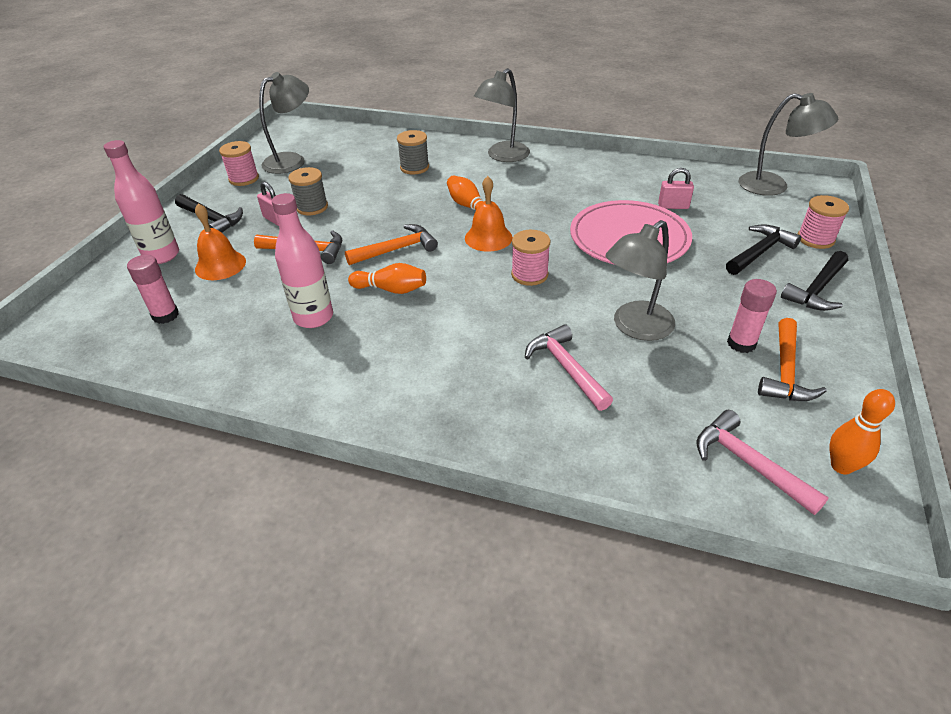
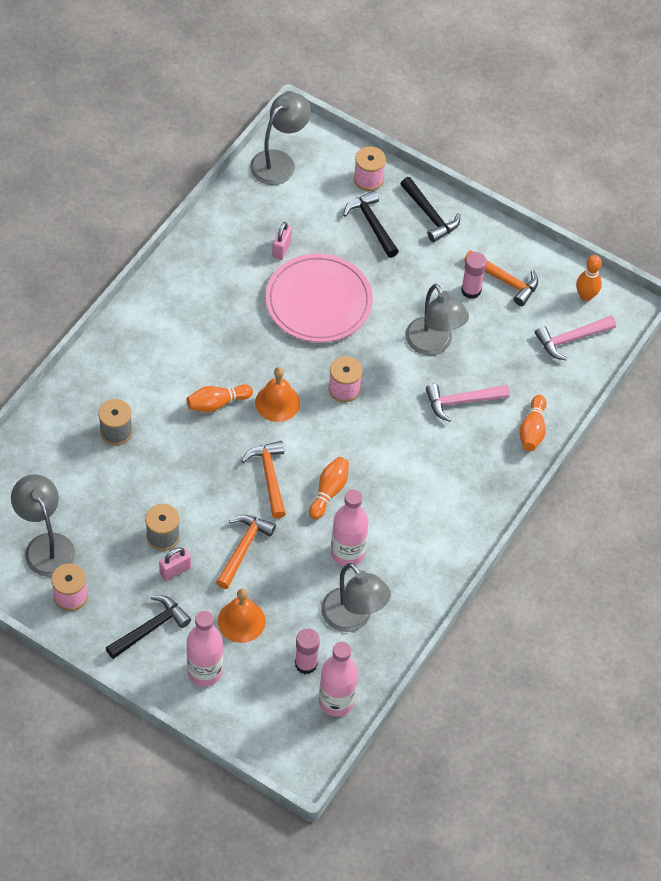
camera: 80 degrees left, 15 degrees up
grey lamp [474,68,530,162] -> grey lamp moved to [321,563,391,632]
none -> pink bottle [319,642,358,716]
none -> orange bowling pin [519,395,546,451]

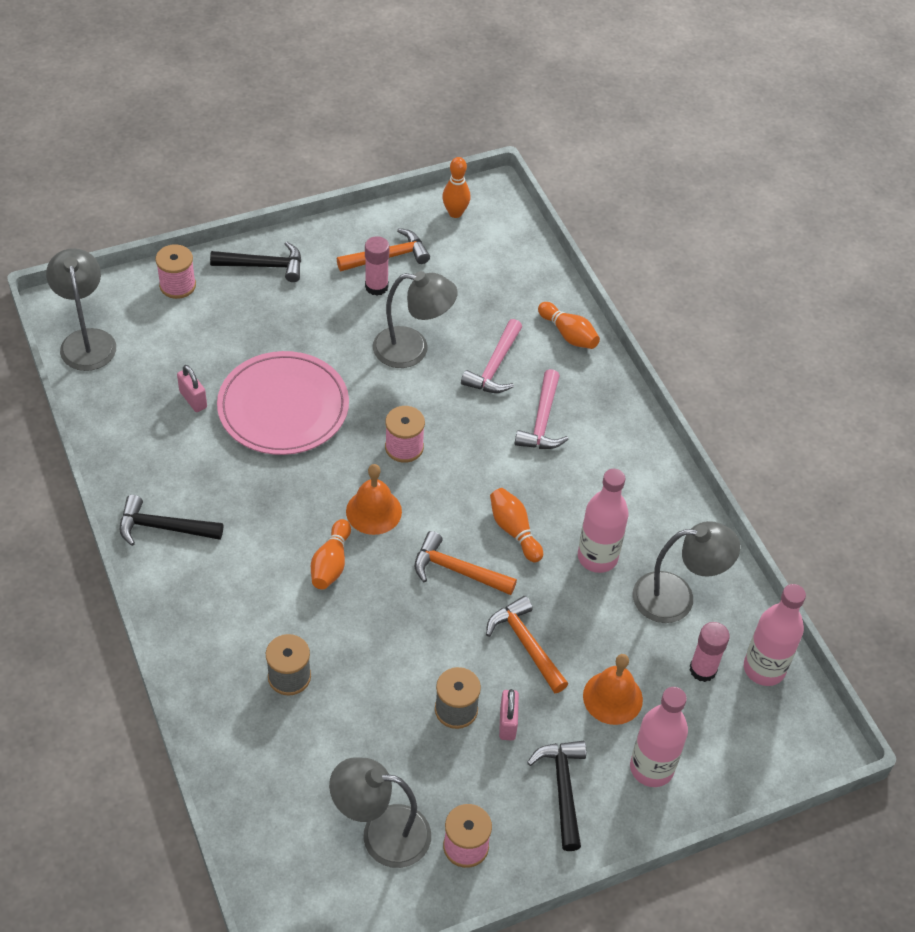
camera: 55 degrees left, 5 degrees down
black hammer [343,190,399,258] -> black hammer moved to [120,495,223,546]
pink hammer [535,316,616,360] -> pink hammer moved to [515,369,569,449]

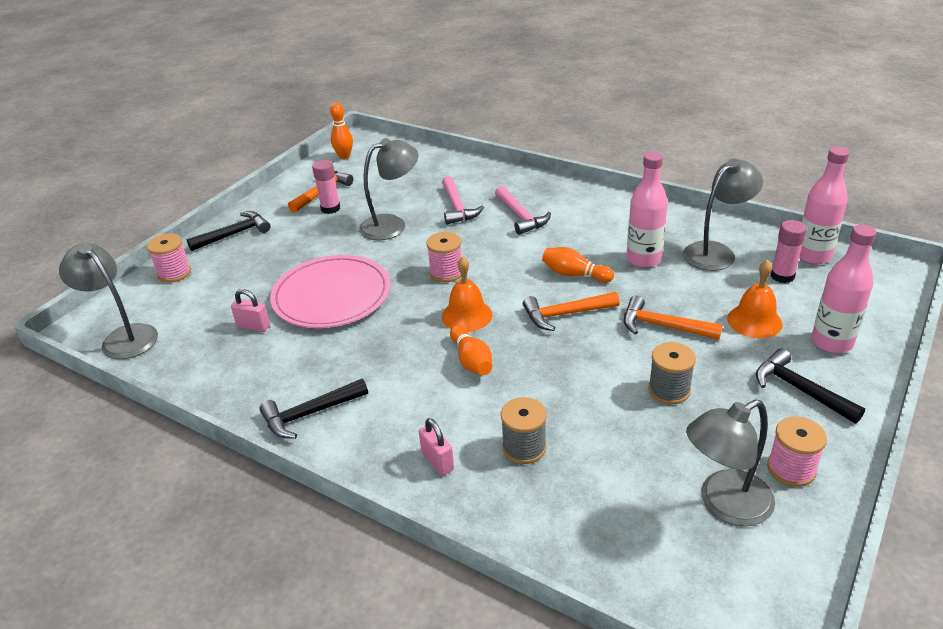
camera: 30 degrees left, 15 degrees down
pink padlock [499,689,519,740] -> pink padlock moved to [419,418,454,476]
orange bowling pin [538,302,600,349] -> none

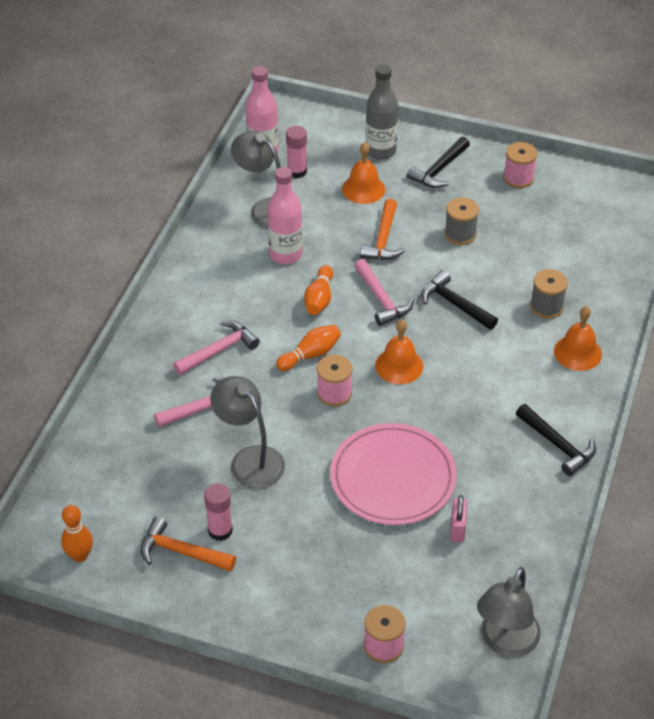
camera: 105 degrees left, 10 degrees up
black hammer [187,211,271,251] -> black hammer moved to [421,270,498,330]
pink padlock [419,418,454,476] -> orange bell [554,306,602,371]
orange bowling pin [450,325,492,375] -> orange bowling pin moved to [276,325,341,371]
orange hammer [523,292,620,331] -> pink hammer [354,259,414,326]
grey lamp [686,399,775,526] -> none
pink bottle [811,225,876,353] -> grey bottle [365,64,398,160]

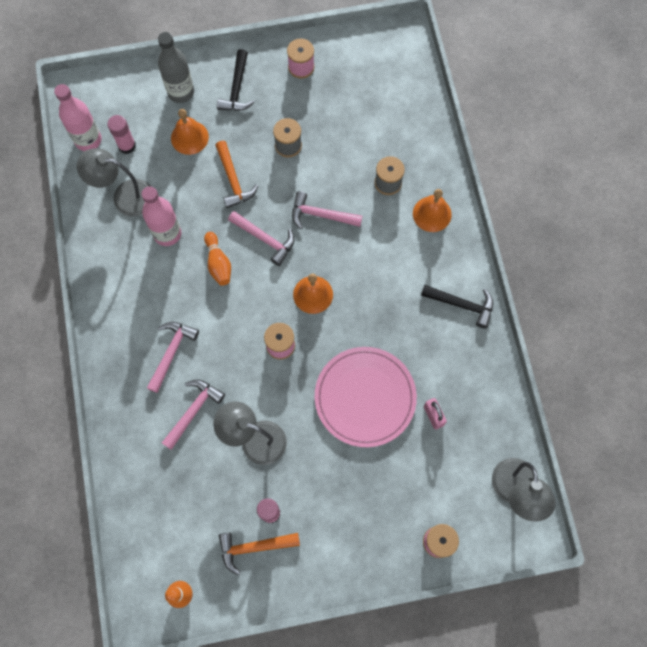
camera: 30 degrees left, 25 degrees up
orange bowling pin [276,325,341,371] -> none
black hammer [421,270,498,330] -> pink hammer [292,191,363,229]

